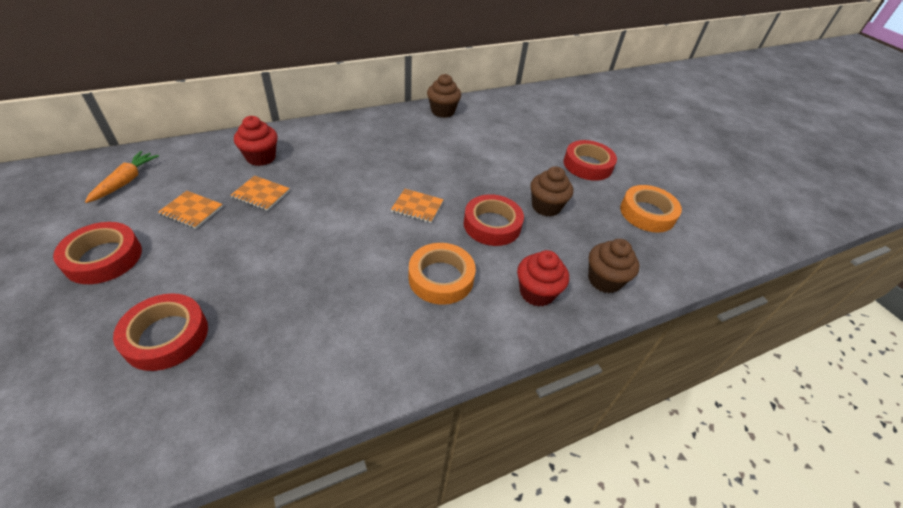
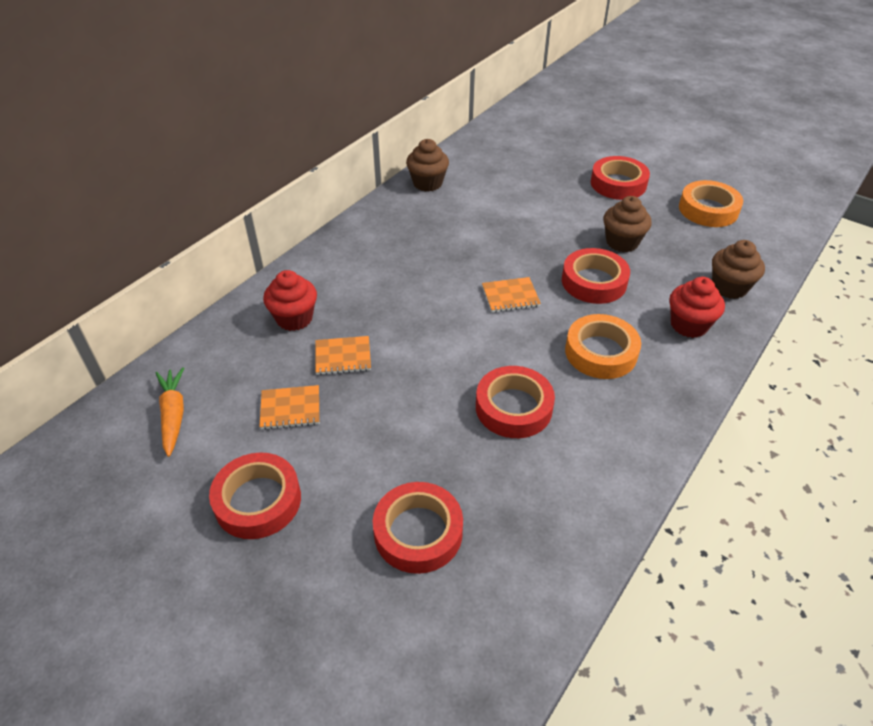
camera: 25 degrees left, 0 degrees up
none -> red tape [476,366,555,438]

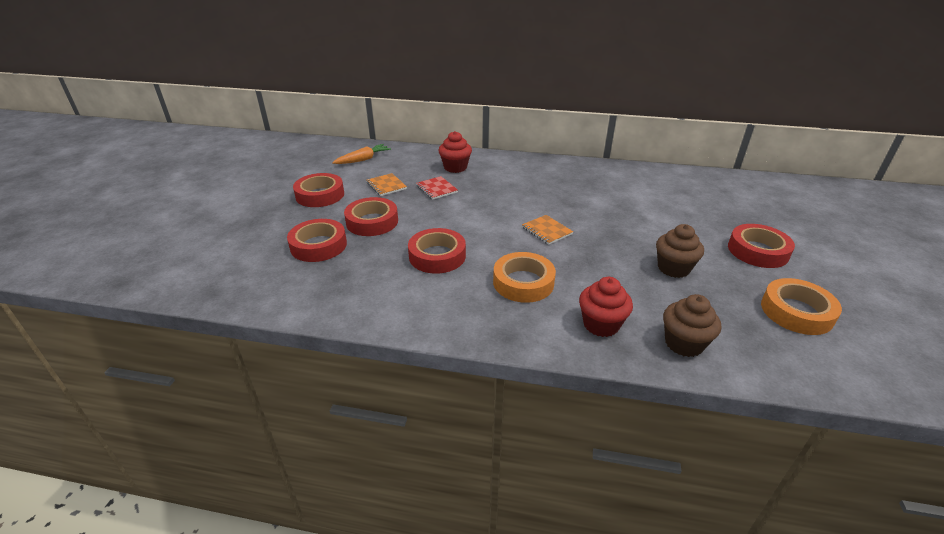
camera: 65 degrees right, 10 degrees down
orange notebook [315,336,371,375] -> red notebook [416,176,458,200]
brown cupcake [406,139,449,192] -> none
red tape [562,248,630,304] -> red tape moved to [344,197,398,236]

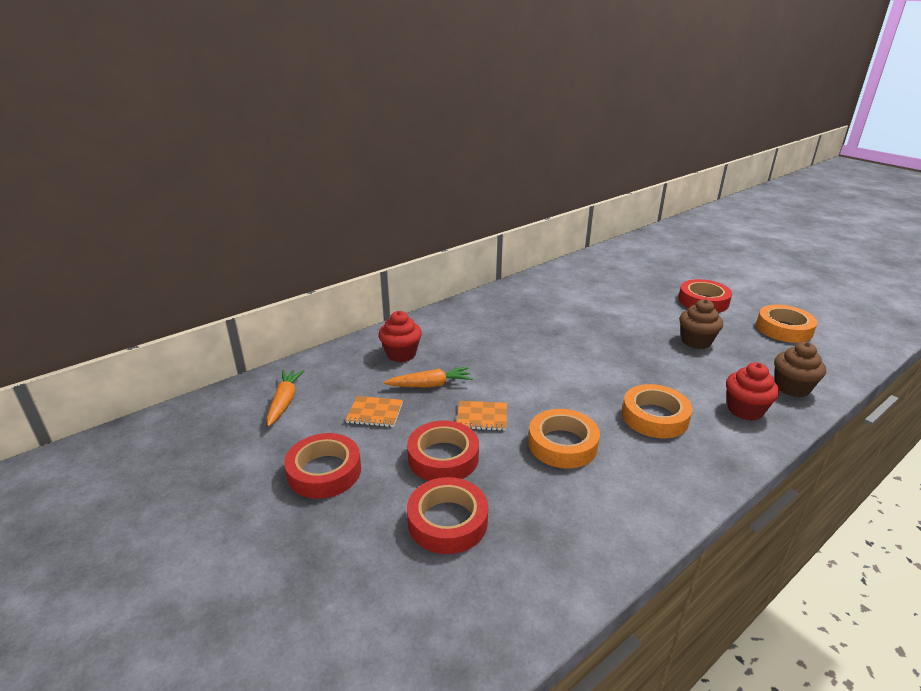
camera: 50 degrees left, 5 degrees down
red tape [408,228,466,274] -> orange tape [528,409,600,469]
red notebook [416,176,458,200] -> orange carrot [383,367,473,388]
orange notebook [522,215,573,245] -> orange notebook moved to [457,401,507,431]

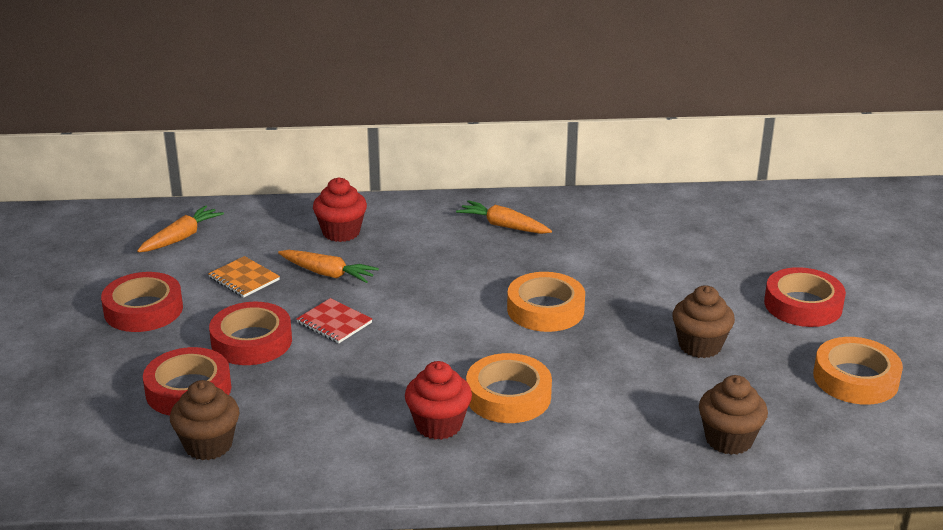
camera: 35 degrees right, 0 degrees up
orange notebook [457,401,507,431] -> red notebook [296,298,372,343]
orange tape [528,409,600,469] -> orange tape moved to [507,272,585,332]
red cupcake [726,362,779,421] -> red cupcake moved to [405,361,472,440]
none -> brown cupcake [170,380,239,460]
none -> orange carrot [456,200,552,234]

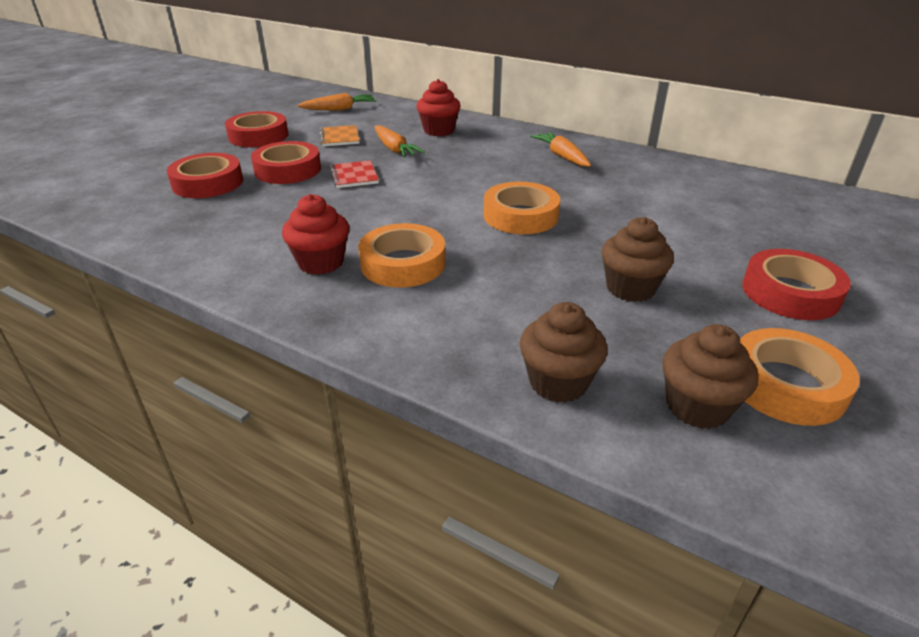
camera: 35 degrees right, 5 degrees up
brown cupcake [170,380,239,460] -> brown cupcake moved to [662,324,759,429]

